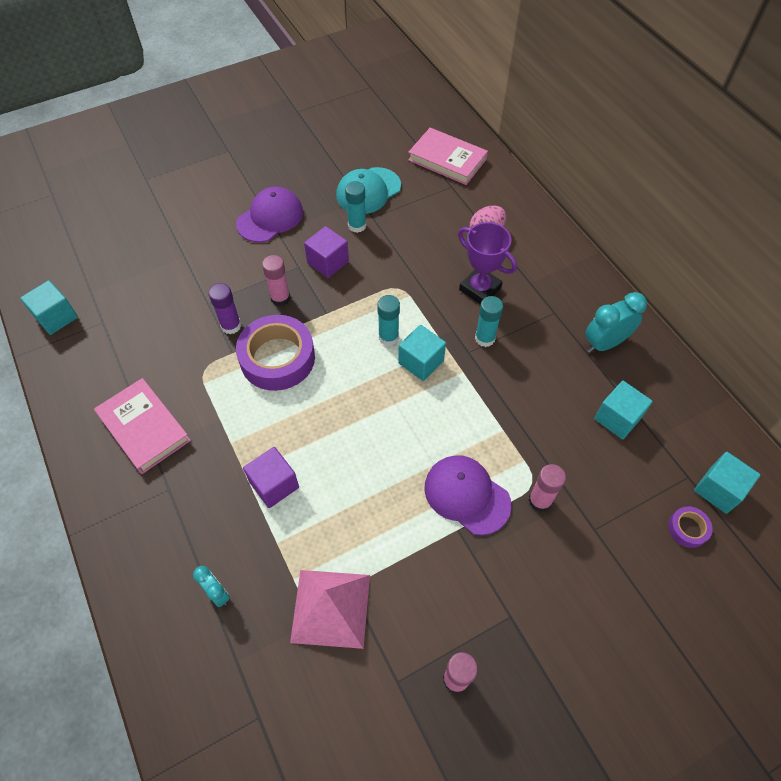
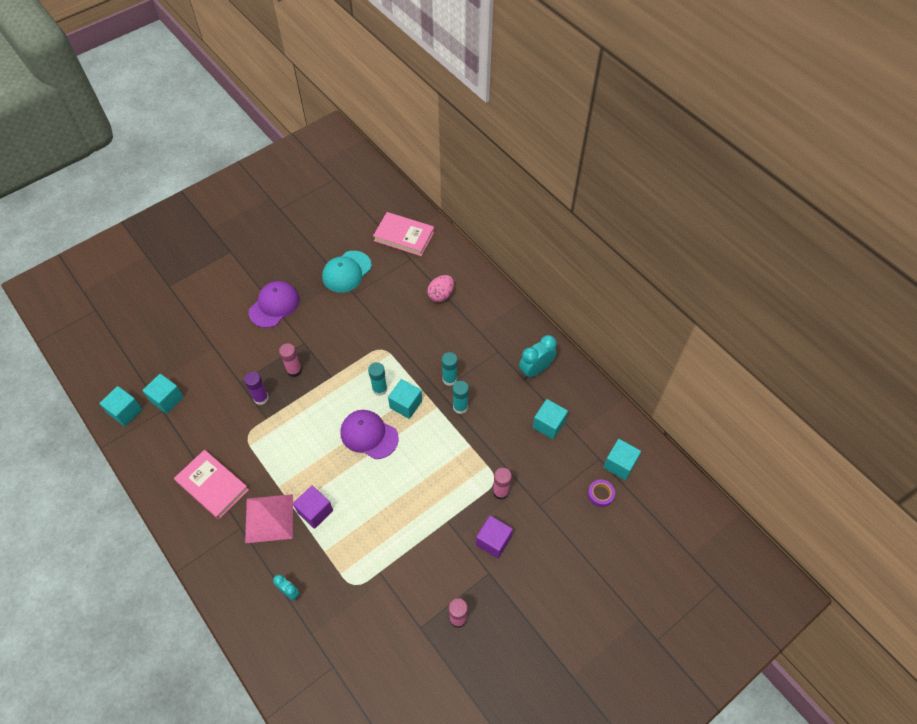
camera: 10 degrees left, 0 degrees up
purple tape [236,315,315,391] -> none
pink pyramid [290,570,370,649] -> pink pyramid moved to [245,494,293,543]
purple cube [304,226,349,278] -> purple cube moved to [476,515,513,558]
turquoise glue stick [345,181,366,233] -> turquoise glue stick moved to [453,381,469,414]
purple cap [425,455,511,535] -> purple cap moved to [340,410,399,459]
purple trophy [458,222,517,305] -> none
none -> turquoise cube [142,374,184,414]

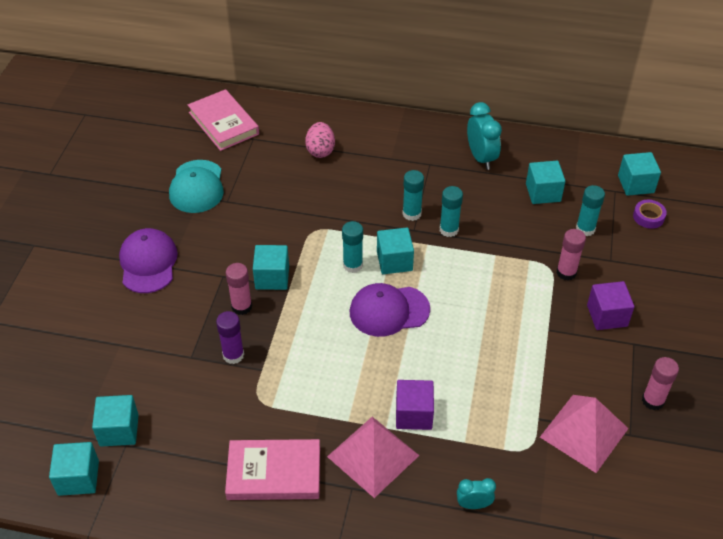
camera: 40 degrees left, 10 degrees down
pink book [373,212,434,256] -> pink book turned 75 degrees clockwise [188,89,259,151]
turquoise clock [519,335,557,379] -> turquoise clock turned 150 degrees clockwise [467,102,502,170]
none -> turquoise cube [253,245,289,290]
none -> pink pyramid [540,395,629,473]
none -> turquoise glue stick [576,185,605,236]

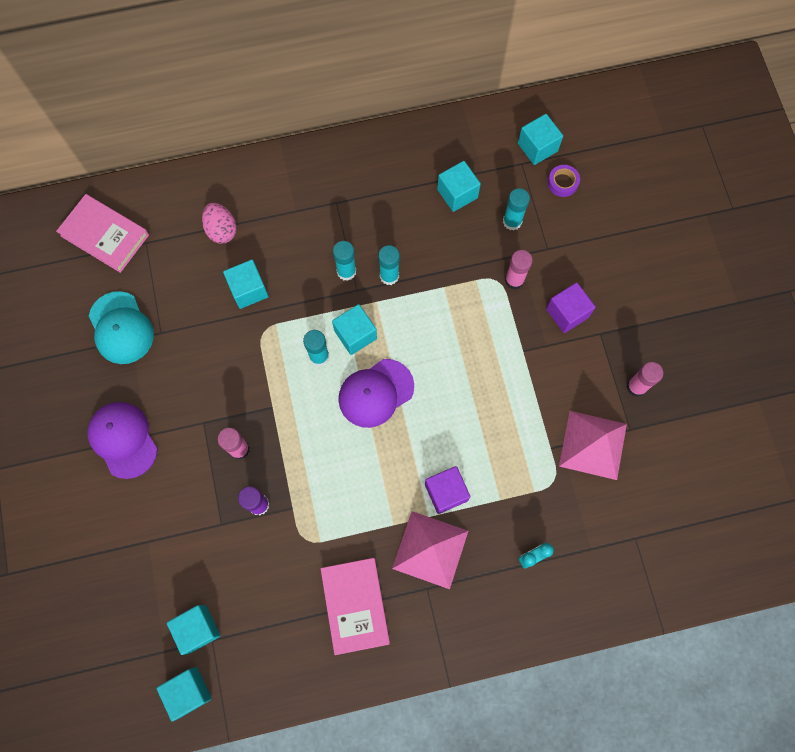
camera: 25 degrees left, 25 degrees up
pink book [225,439,320,500] -> pink book turned 75 degrees counterclockwise [321,558,390,655]
turquoise cube [253,245,289,290] -> turquoise cube moved to [223,260,269,309]
turquoise clock [467,102,502,170] -> none

